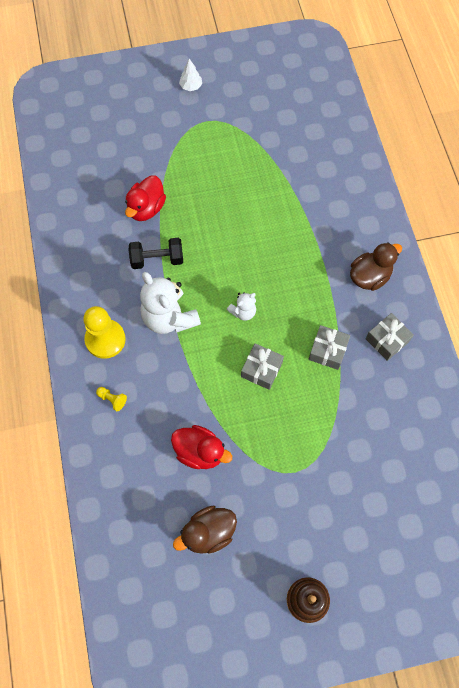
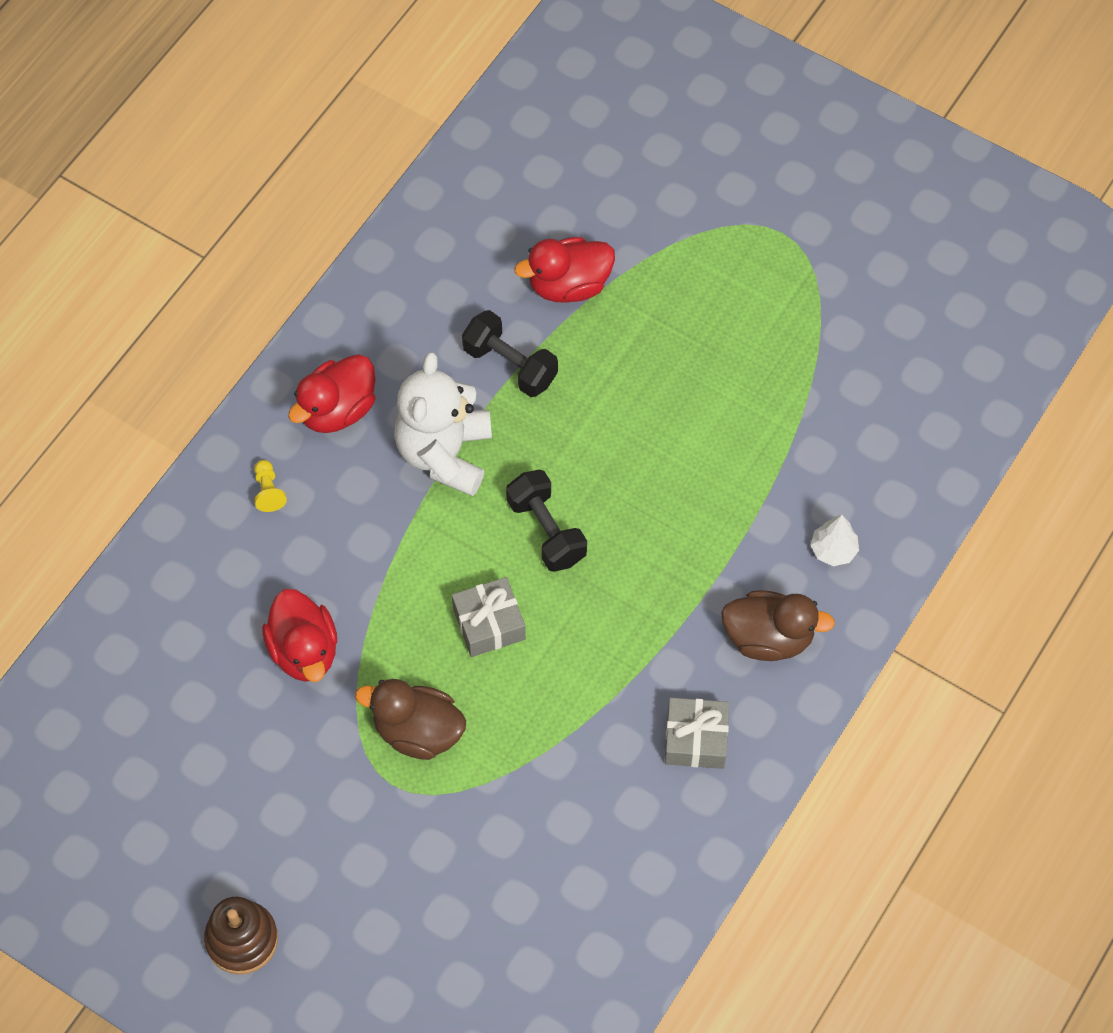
camera: 45 degrees right, 5 degrees down
yellow pawn [83,306,126,359] -> red duck [288,354,376,433]
brown duck [173,505,237,554] -> brown duck moved to [355,679,466,760]
white tree [179,59,202,91] -> white tree moved to [811,515,859,566]
white teddy bear [227,292,256,321] -> black dumbbell [506,470,587,572]
grey gift [309,325,350,370] -> none

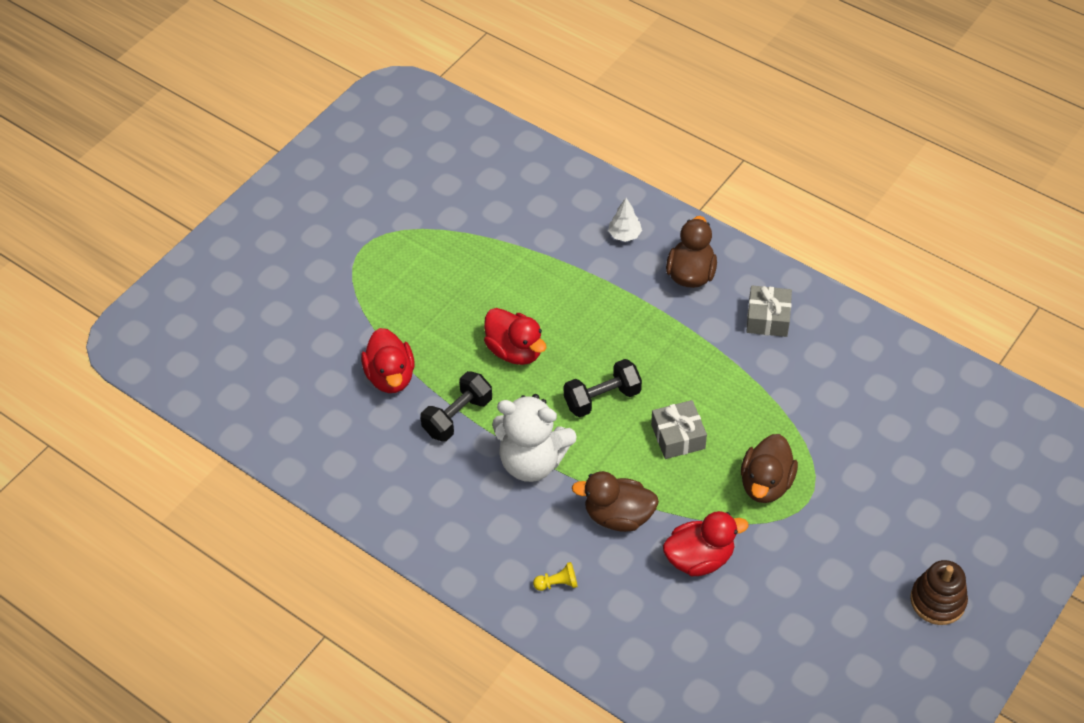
camera: 85 degrees left, 10 degrees down
red duck [288,354,376,433] -> red duck moved to [484,308,547,365]
none -> brown duck [572,471,659,532]

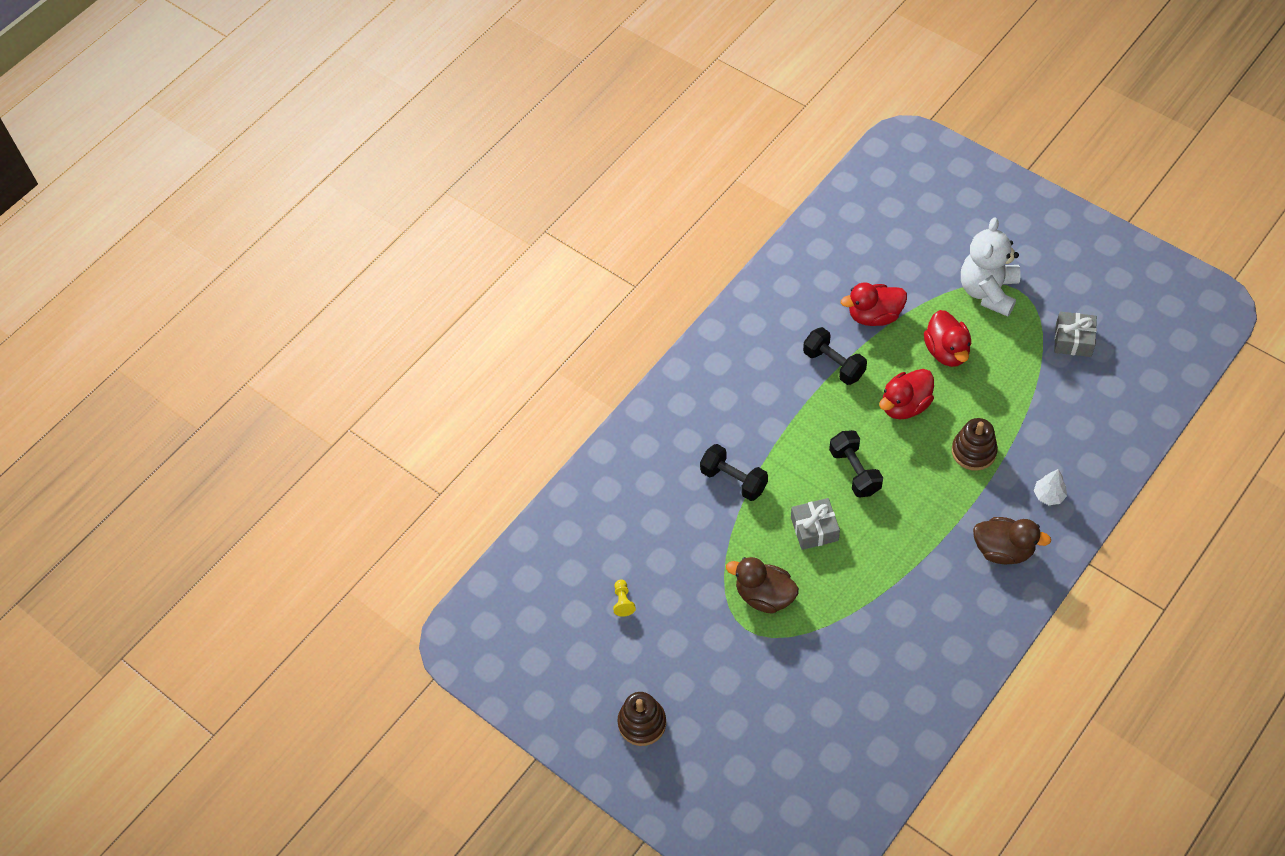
camera: 95 degrees right, 5 degrees up
white teddy bear [492,394,577,482] -> white teddy bear moved to [961,217,1021,316]
yellow pawn [533,562,578,591] -> yellow pawn moved to [613,580,636,617]
brown duck [572,471,659,532] -> black dumbbell [700,444,768,501]
red duck [663,511,748,576] -> red duck moved to [924,310,971,367]
grey gift [746,286,792,337] -> grey gift moved to [1054,312,1097,357]
none -> brown stacking toy [952,418,998,471]

